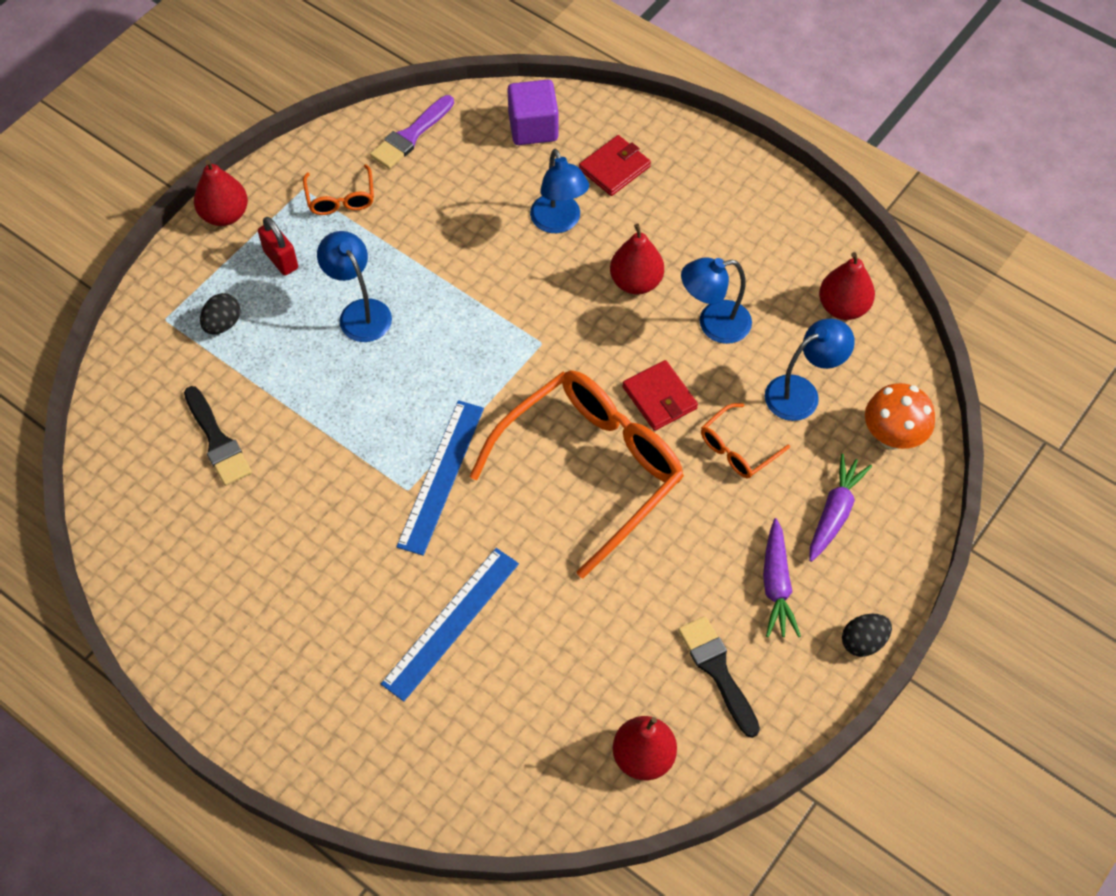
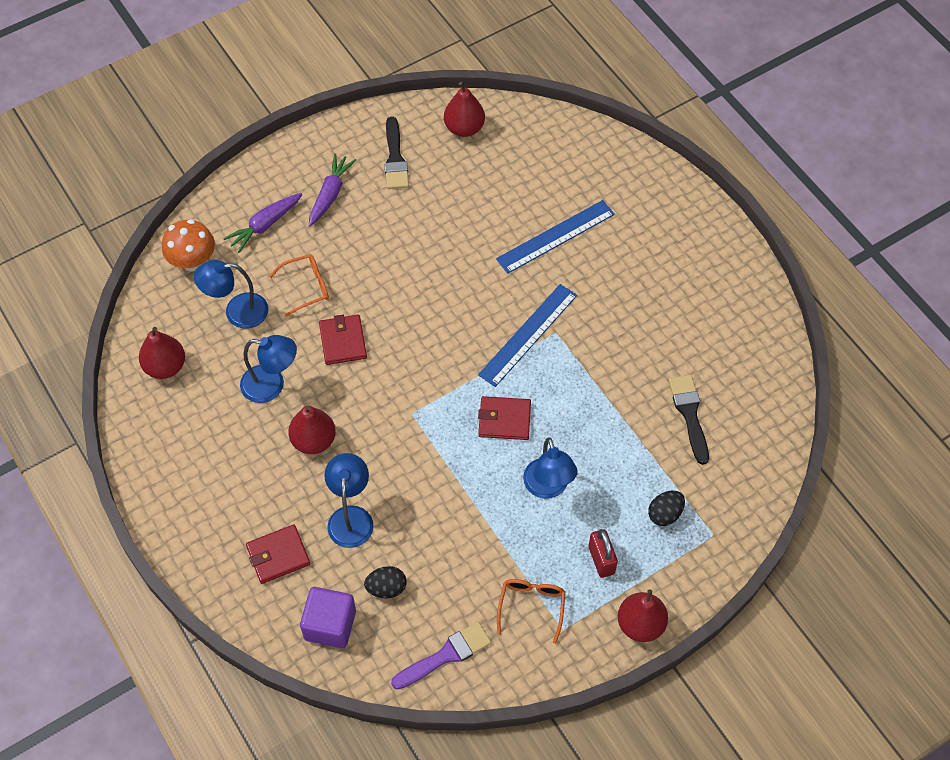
camera: 160 degrees left, 0 degrees up
orange glasses [470,370,684,578] -> none
black egg [842,614,892,657] -> black egg moved to [364,566,406,598]
none -> red wallet [478,396,531,440]

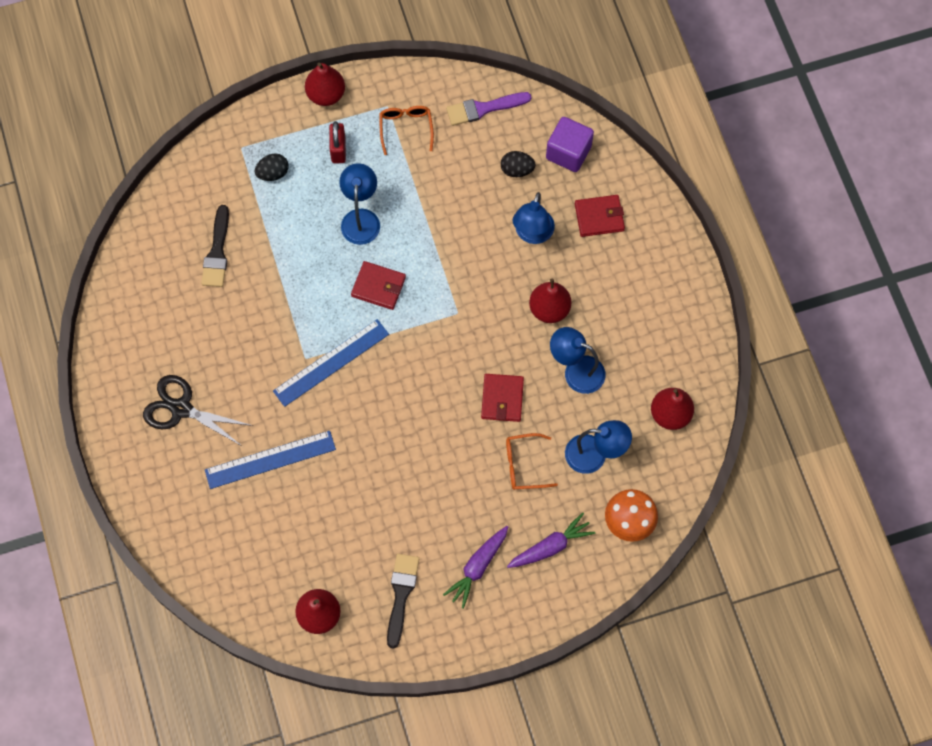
camera: 165 degrees left, 10 degrees up
orange glasses [497,579,565,644] -> orange glasses turned 150 degrees clockwise [379,106,434,155]
none -> black scissors [143,375,253,447]

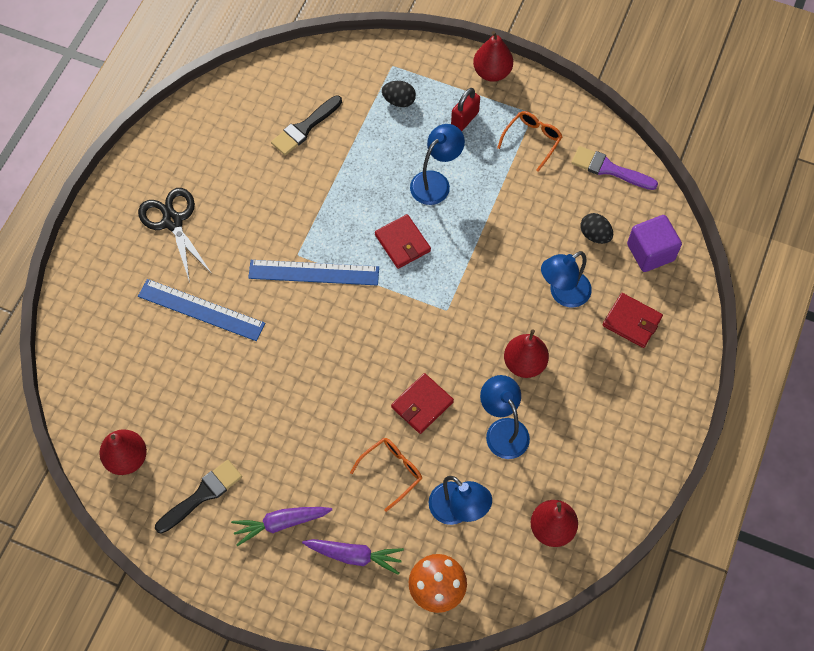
camera: 40 degrees right, 5 degrees down
orange glasses [506,433,558,490] -> orange glasses turned 105 degrees clockwise [350,438,422,512]

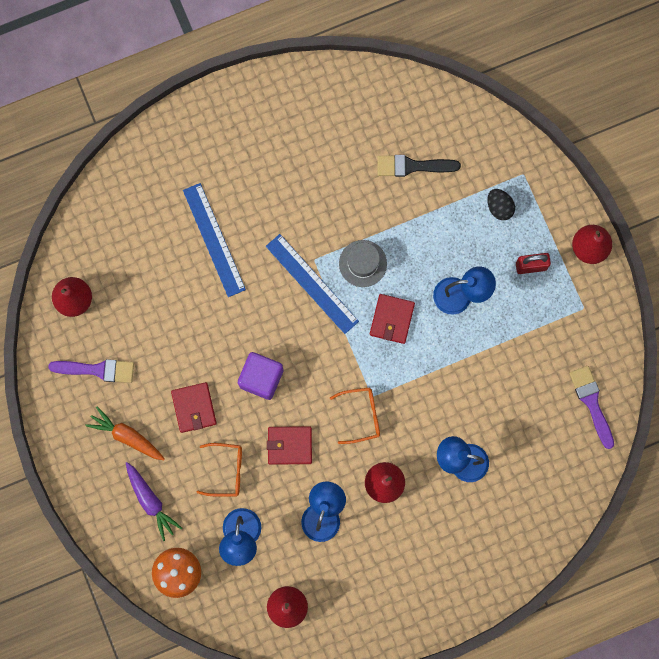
camera: 45 degrees right, 15 degrees up
black scissors [138,188,212,283] -> none
black brush [155,460,242,534] -> purple brush [48,359,134,383]
purple carrot [231,507,332,546] -> orange carrot [85,407,165,460]
orange glasses [497,111,562,172] -> orange glasses moved to [330,387,380,444]
black egg [580,213,613,244] -> none
red wallet [603,293,663,348] -> red wallet moved to [171,382,217,433]
purple cube [627,215,682,272] -> purple cube moved to [238,352,284,400]
none -> grey hat [339,240,387,287]

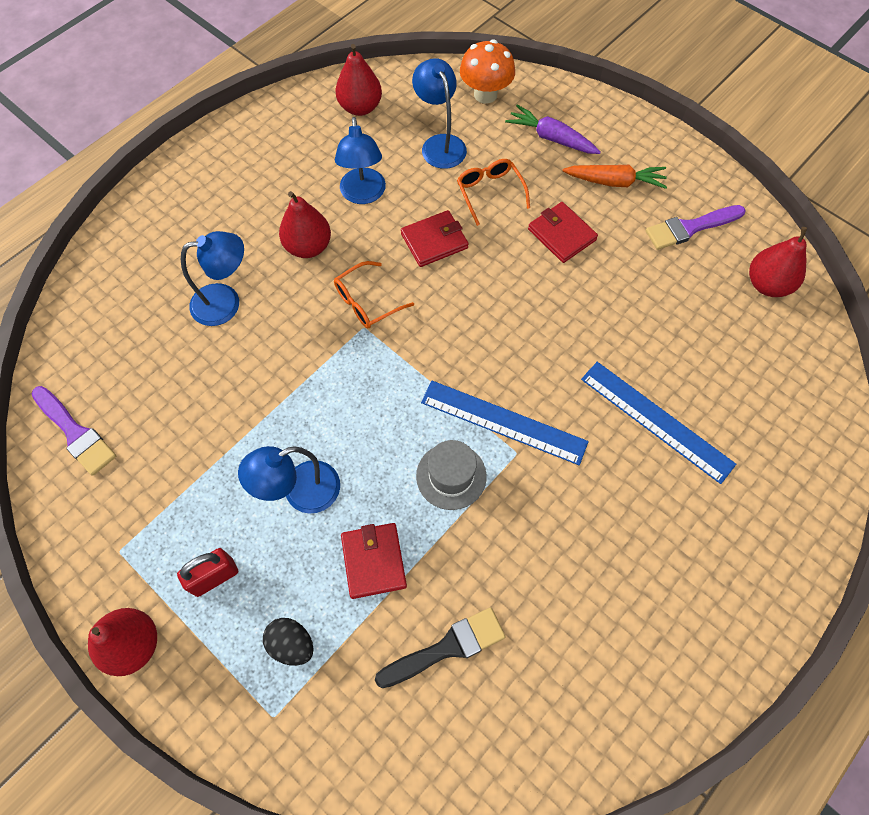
camera: 155 degrees right, 15 degrees down
orange glasses [196,443,242,497] -> orange glasses turned 90 degrees clockwise [457,159,530,226]
purple cube [238,352,284,400] -> none
red wallet [370,294,415,344] -> red wallet moved to [341,523,407,599]

